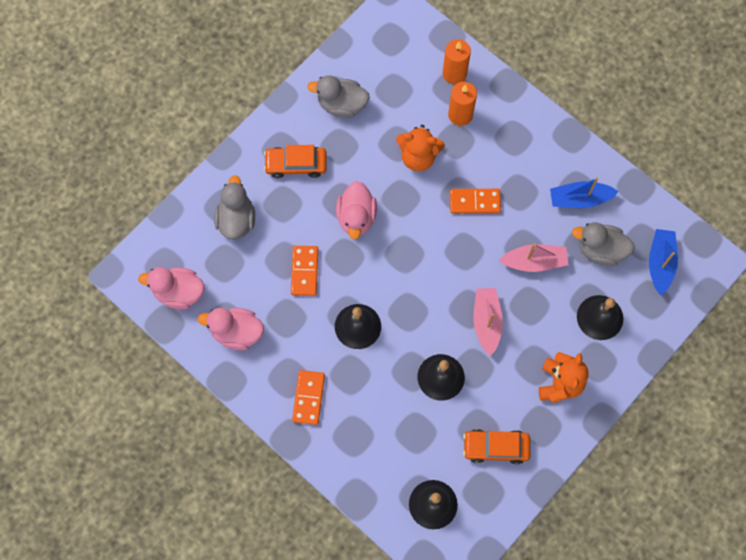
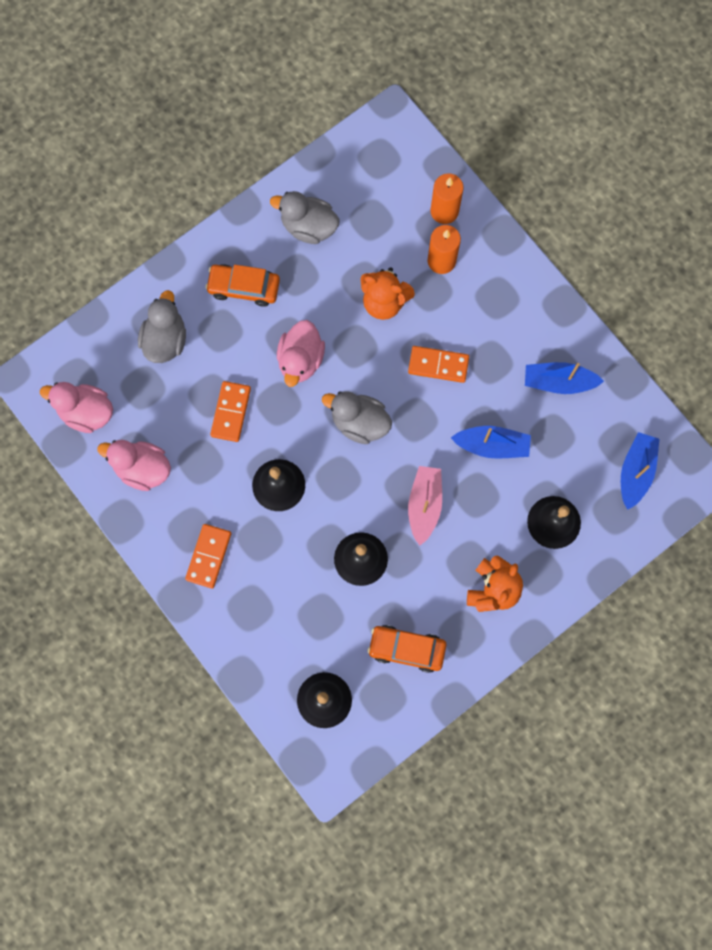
camera: 10 degrees right, 5 degrees up
pink boat [499,243,568,272] -> blue boat [451,426,531,459]
grey duck [572,222,635,266] -> grey duck moved to [322,391,392,444]

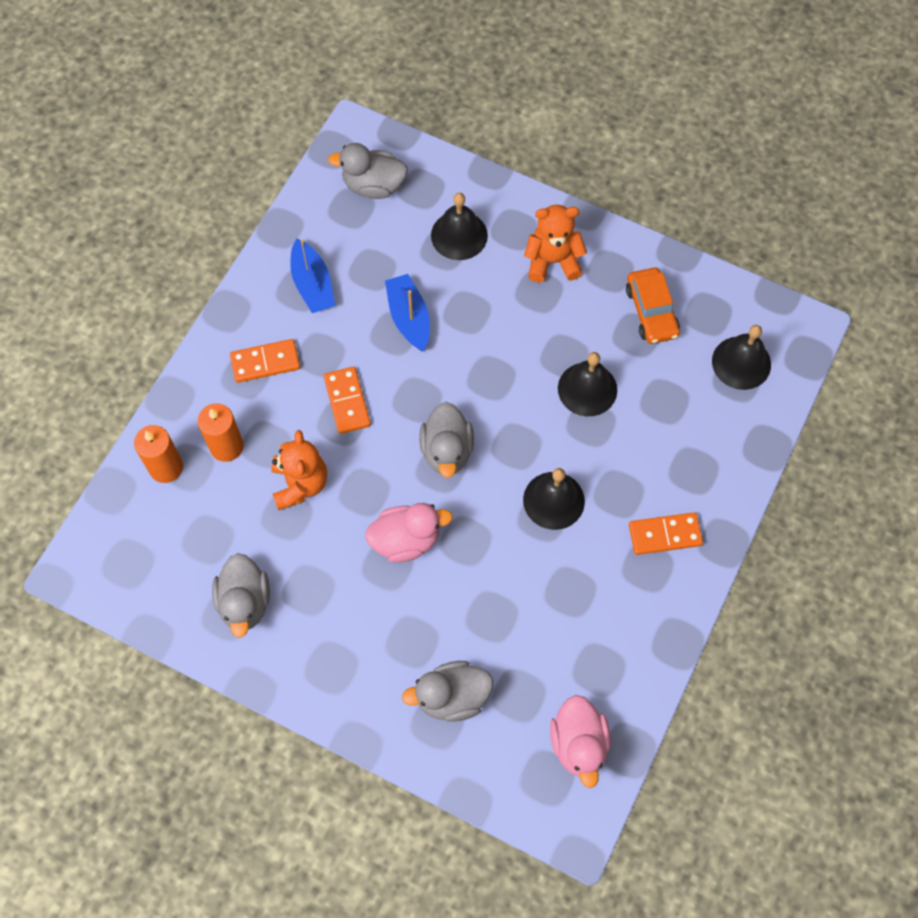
camera: 115 degrees left, 10 degrees down
pink duck [97,440,171,491] -> none
orange car [205,264,280,307] -> none
orange domino [210,381,251,442] -> orange domino moved to [230,339,300,383]
pink boat [408,466,442,546] -> none
blue boat [621,432,660,510] -> grey duck [328,143,408,199]

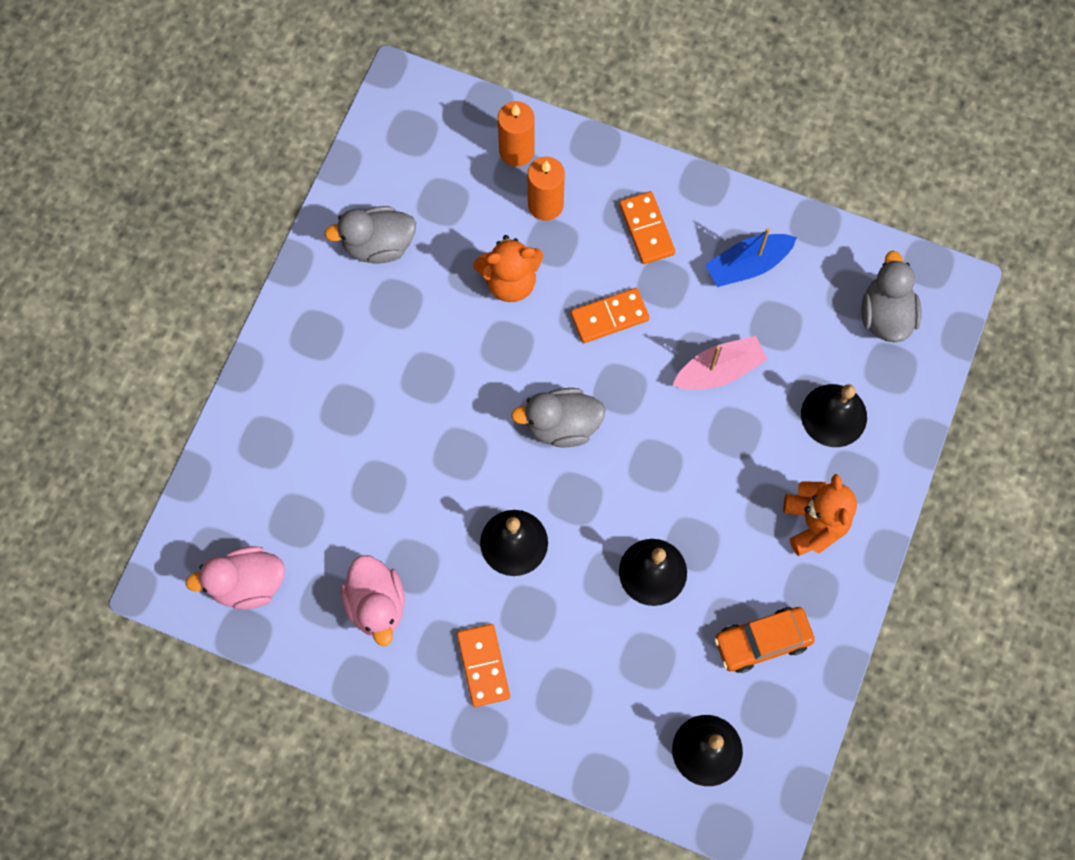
camera: 85 degrees right, 5 degrees up
pink duck [365,503,453,563] -> pink duck moved to [341,555,405,646]
blue boat [385,274,430,351] -> pink boat [672,336,768,390]
grey duck [402,661,493,722] -> none

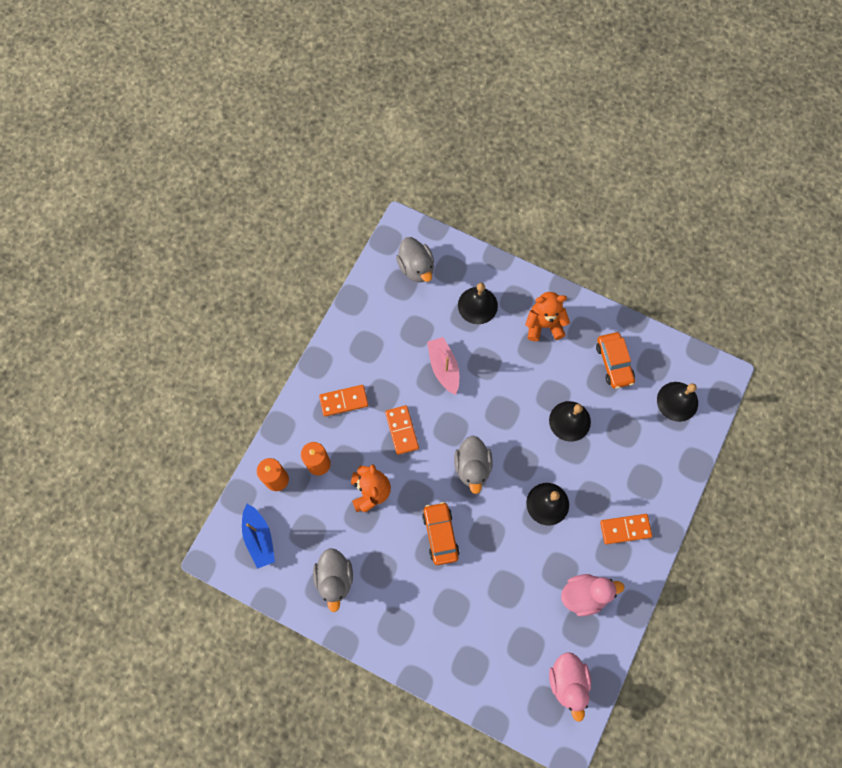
camera: 85 degrees left, 0 degrees up
blue boat [705,228,797,287] -> blue boat moved to [242,504,275,569]
grey duck [862,251,921,342] -> grey duck turned 120 degrees counterclockwise [396,237,434,283]
none -> orange car [422,502,460,565]

